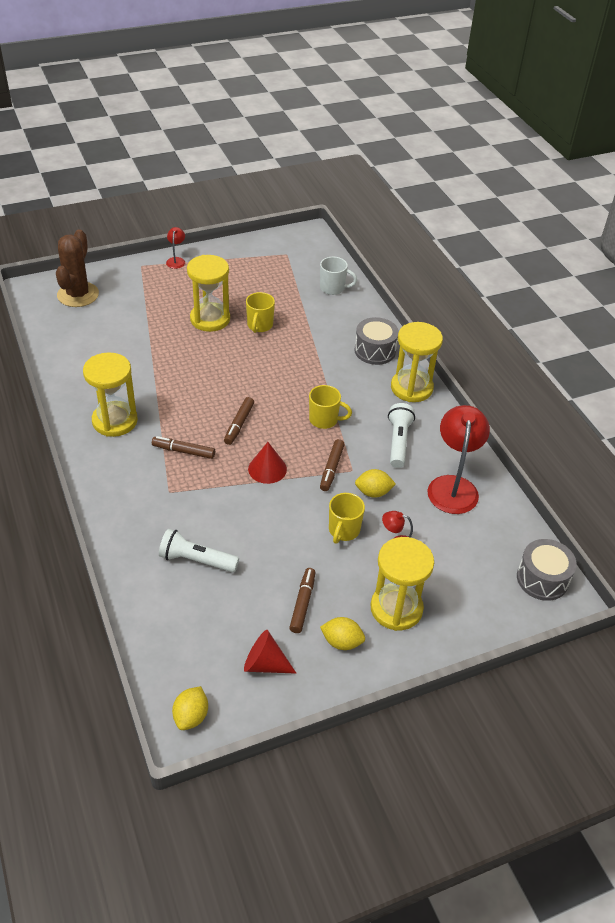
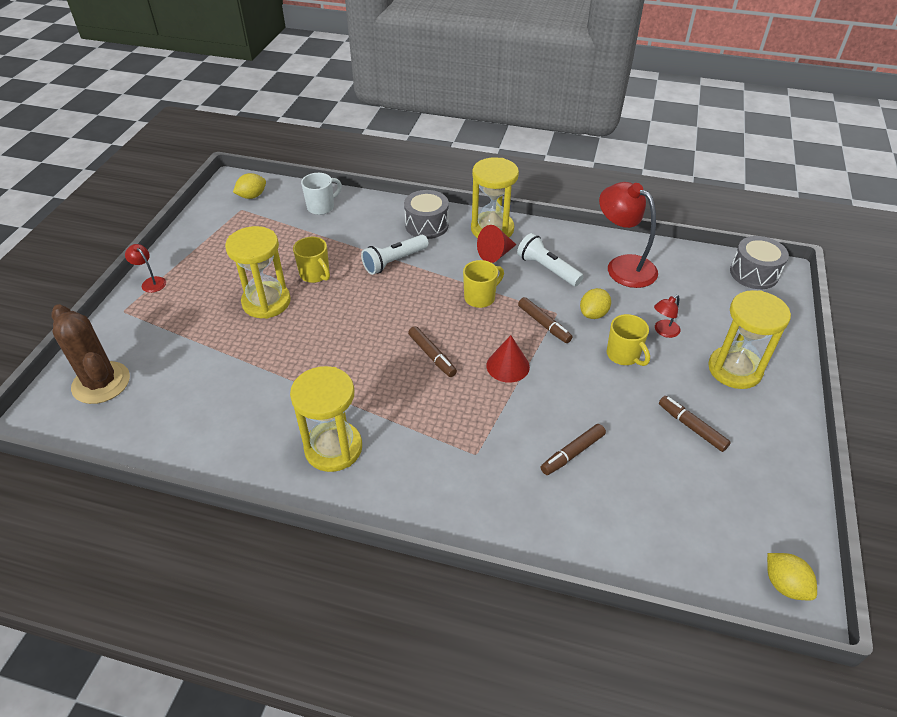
camera: 50 degrees left, 0 degrees up
brown marker [152,436,215,459] -> brown marker moved to [541,424,606,475]
white flashlight [159,529,239,572] -> white flashlight moved to [361,235,429,275]
red cone [244,630,296,674] -> red cone moved to [477,225,516,263]
yellow lemon [320,617,365,650] -> yellow lemon moved to [233,173,266,199]

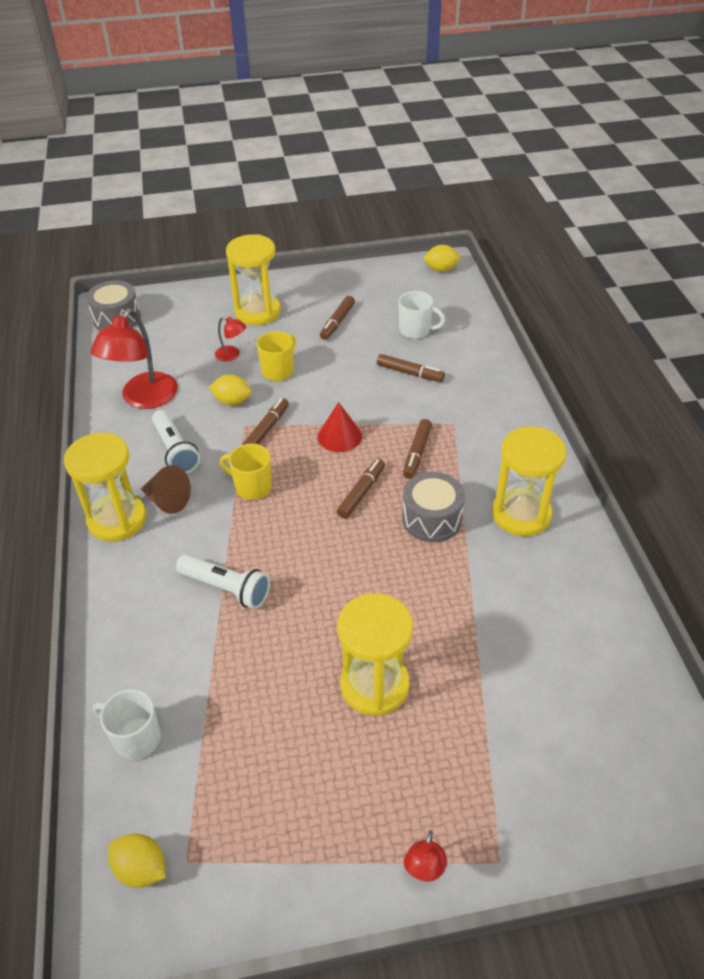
camera: 115 degrees left, 0 degrees up
brown cactus [51,304,130,404] -> none
yellow mug [293,237,330,283] -> none
grey drum [404,190,449,239] -> grey drum moved to [402,472,465,542]
red cone [477,225,516,263] -> brown cone [141,465,191,514]
white flashlight [517,233,584,286] -> white flashlight turned 45 degrees counterclockwise [152,410,200,474]
yellow lemon [767,553,817,600] -> yellow lemon turned 60 degrees clockwise [423,245,461,272]
none -> white mug [399,291,445,339]
none -> brown marker [403,419,432,479]

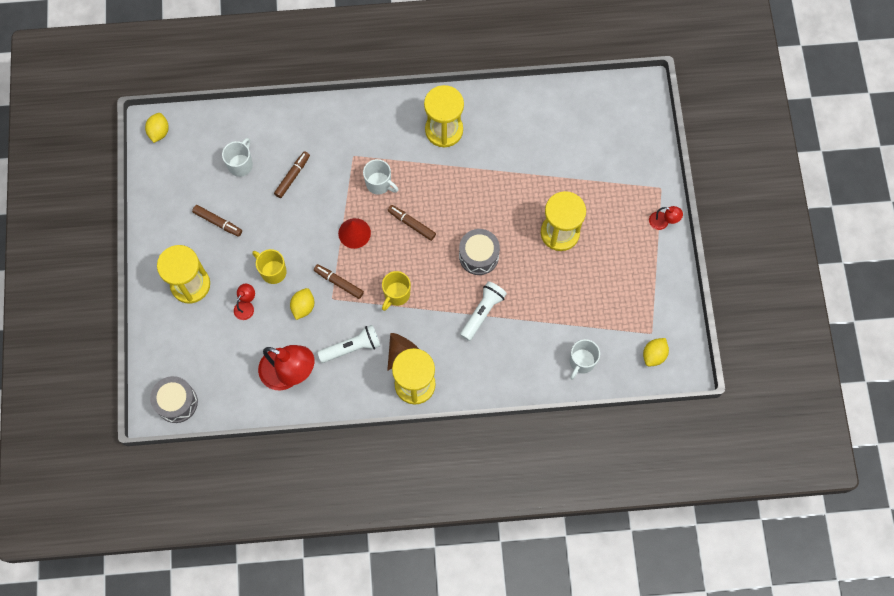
camera: 85 degrees left, 25 degrees up
grey drum [402,472,465,542] -> grey drum moved to [459,229,500,275]
brown marker [403,419,432,479] -> white mug [363,159,398,195]

